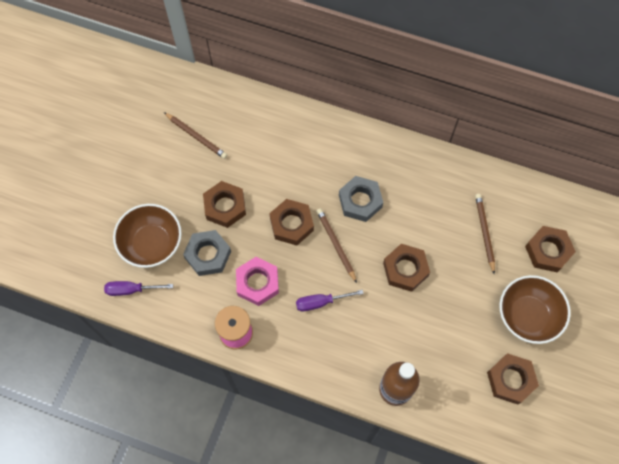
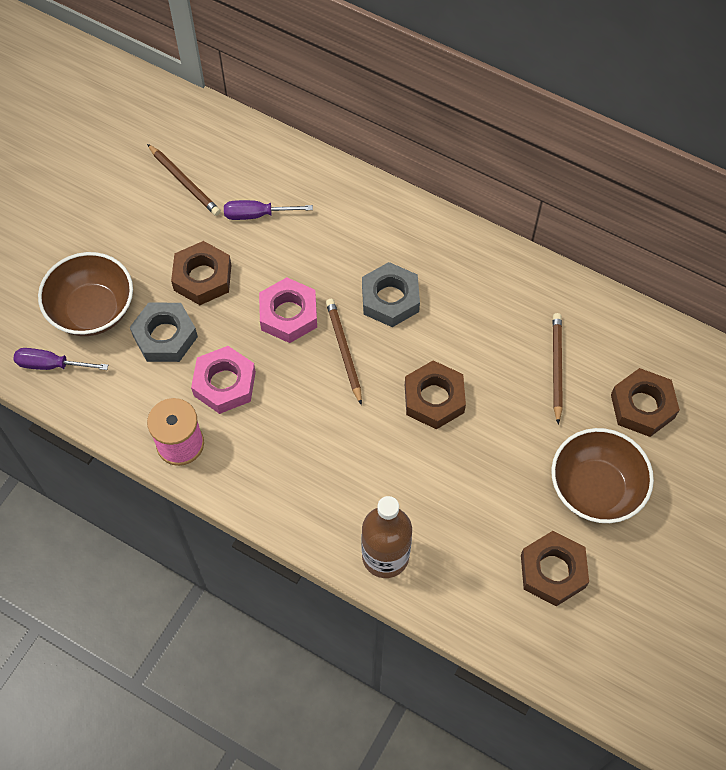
camera: 10 degrees right, 5 degrees down
brown nut [269,199,314,245] -> pink nut [259,277,317,343]
purple screwdriver [296,290,364,311] -> purple screwdriver moved to [224,200,313,220]

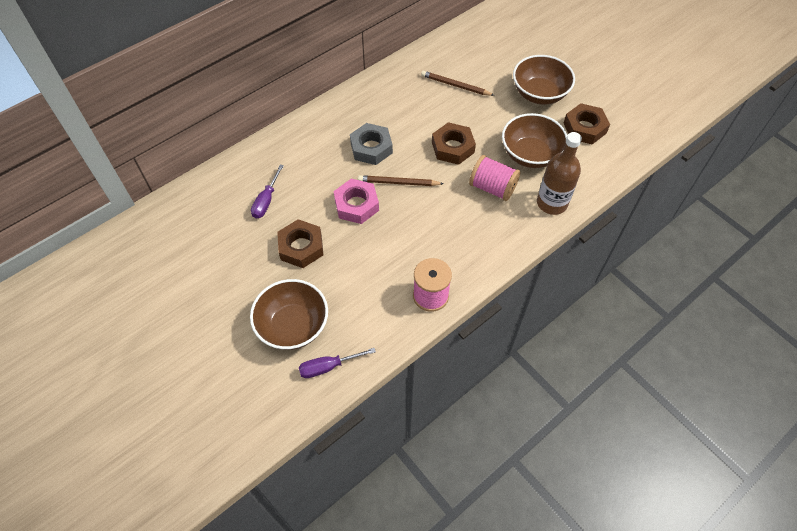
camera: 70 degrees left, 5 degrees down
purple screwdriver [13,348,108,370] -> purple screwdriver turned 45 degrees clockwise [299,348,376,378]
grey nut [130,302,198,362] -> none
brown pencil [147,144,221,216] -> none
pink nut [191,346,256,414] -> none
brown nut [611,368,680,437] -> none
none -> pink spool [469,155,521,201]
none -> brown bowl [502,113,567,168]

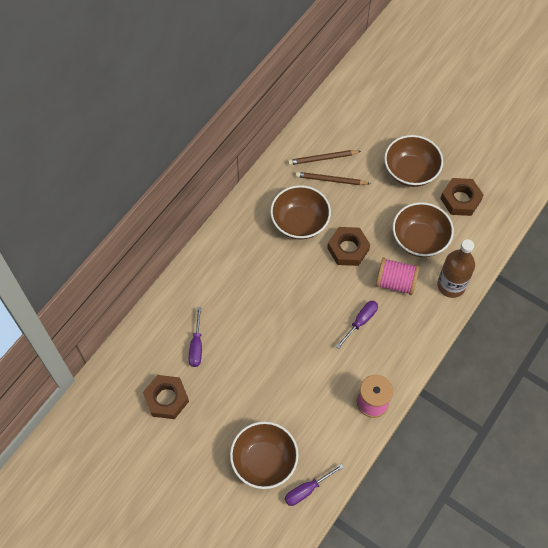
camera: 15 degrees left, 5 degrees up
brown nut [277,219,323,268] -> brown nut moved to [143,375,189,419]
pink nut [333,178,379,224] -> none
grey nut [350,123,393,165] -> none
brown pencil [358,175,444,186] -> brown pencil moved to [288,150,361,165]
none -> brown bowl [270,185,331,240]
none -> purple screwdriver [336,301,378,349]

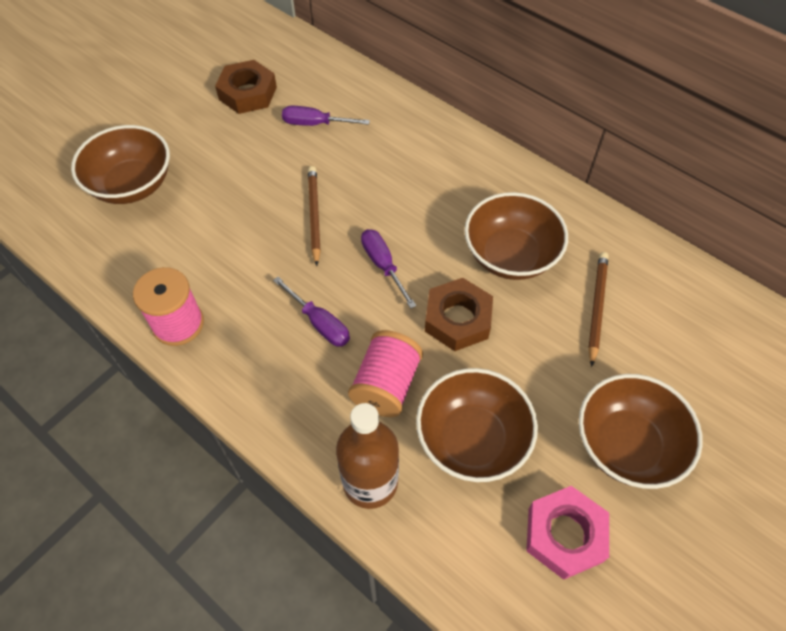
camera: 95 degrees right, 5 degrees down
purple screwdriver [285,464,344,506] -> purple screwdriver moved to [361,229,416,309]
brown pencil [288,150,361,165] -> brown pencil moved to [308,166,321,266]
brown nut [440,178,484,216] -> pink nut [526,486,609,580]

